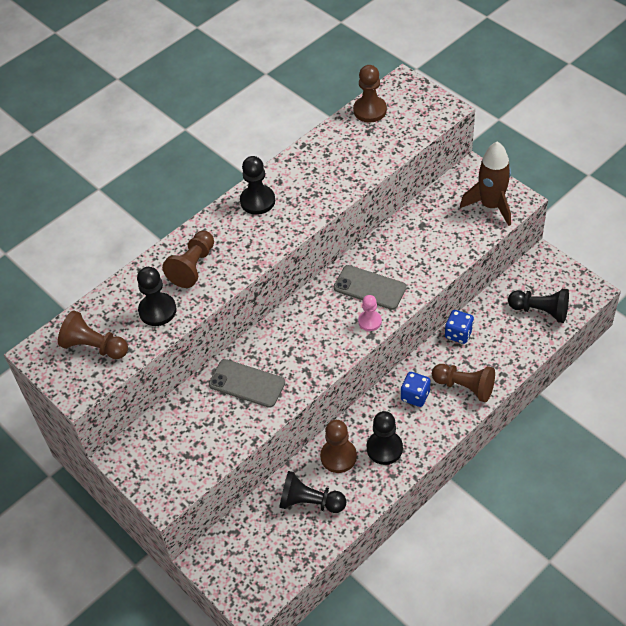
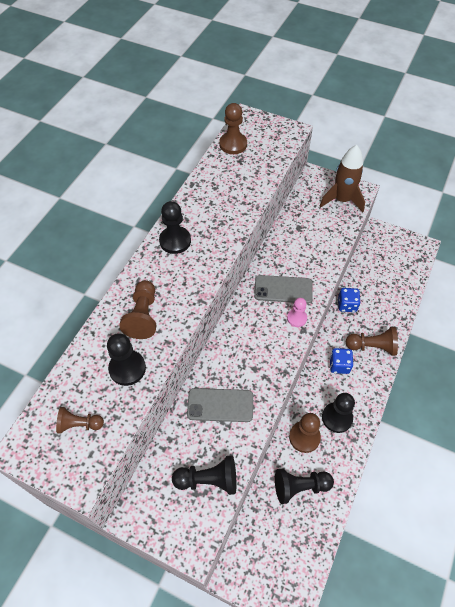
camera: 25 degrees left, 5 degrees up
brown pawn [58,310,128,359] -> brown pawn [56,407,104,434], size x0.65
black pawn [508,289,569,323] -> black pawn moved to [172,456,236,495]

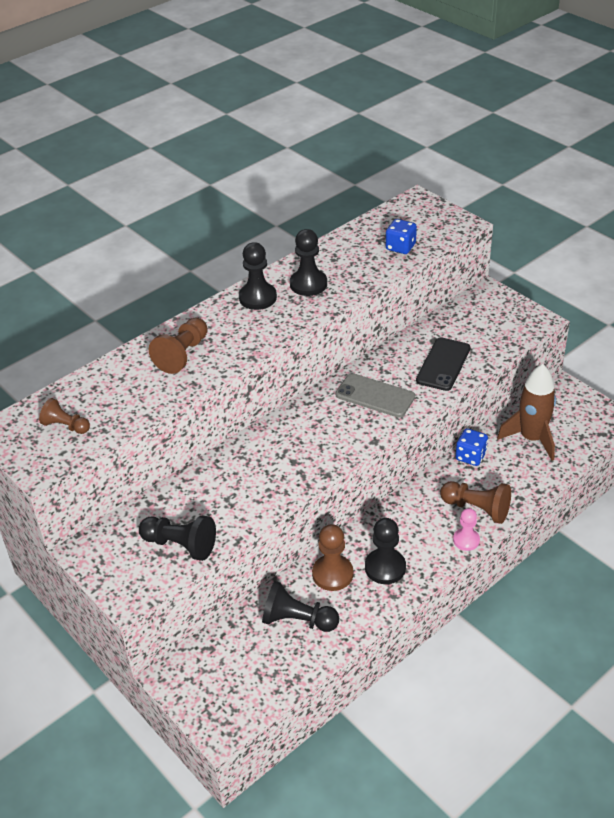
camera: 25 degrees right, 15 degrees down
black pawn [107,333,146,386] -> black pawn moved to [290,229,327,296]
grey phone [187,388,253,422] -> none
brown pawn [219,103,247,154] -> none
pink pawn [287,298,307,327] -> pink pawn moved to [453,508,480,551]
brown rocket [320,145,365,212] -> brown rocket moved to [497,364,556,461]
blue dice [330,348,353,374] -> blue dice moved to [386,219,417,254]
none -> black phone [416,338,471,391]

